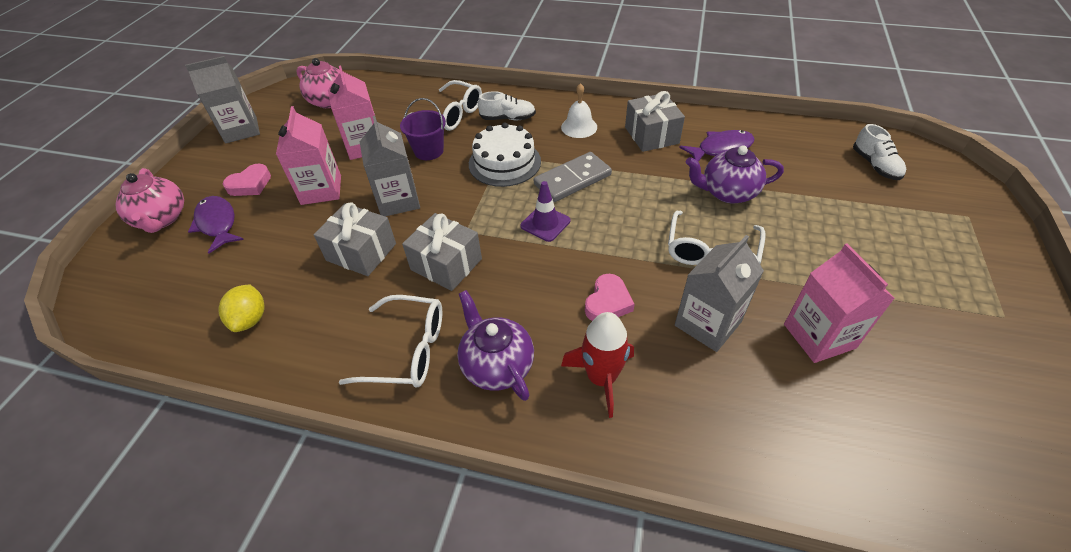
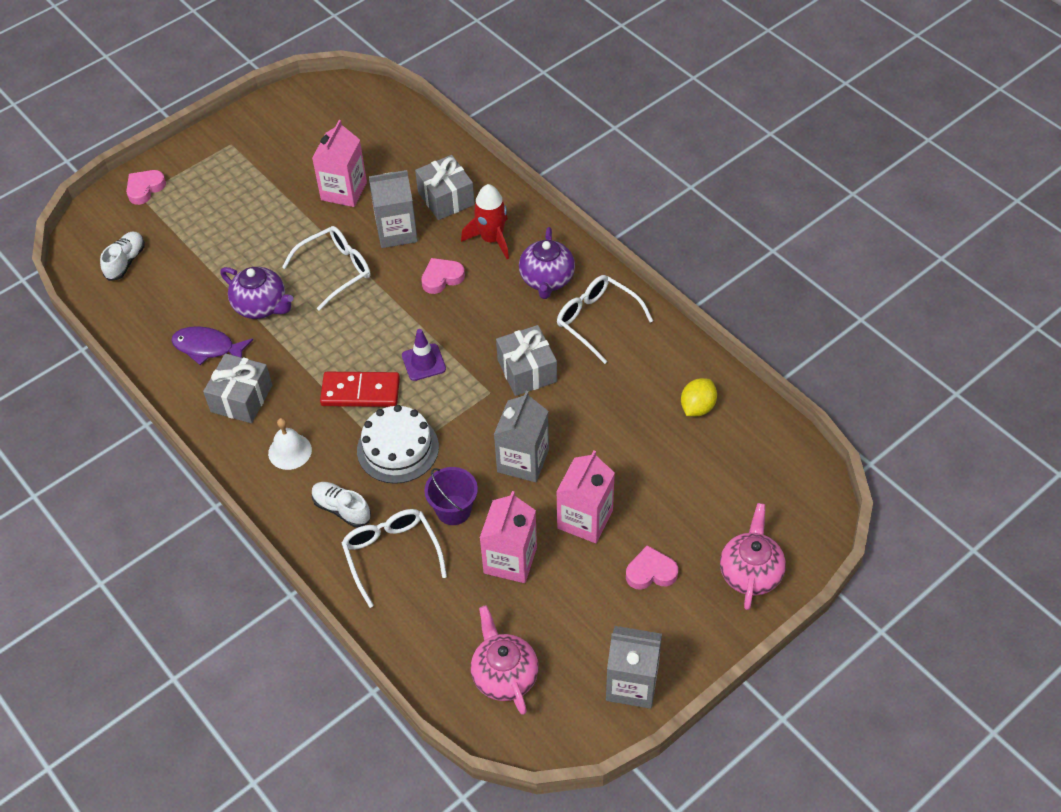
camera: 145 degrees left, 5 degrees up
purple fish [188,196,244,254] -> none
grey gift [313,202,396,276] -> grey gift moved to [415,155,475,220]
grey domino [534,152,612,202] -> red domino [320,372,400,407]
none -> pink heart [126,170,166,205]

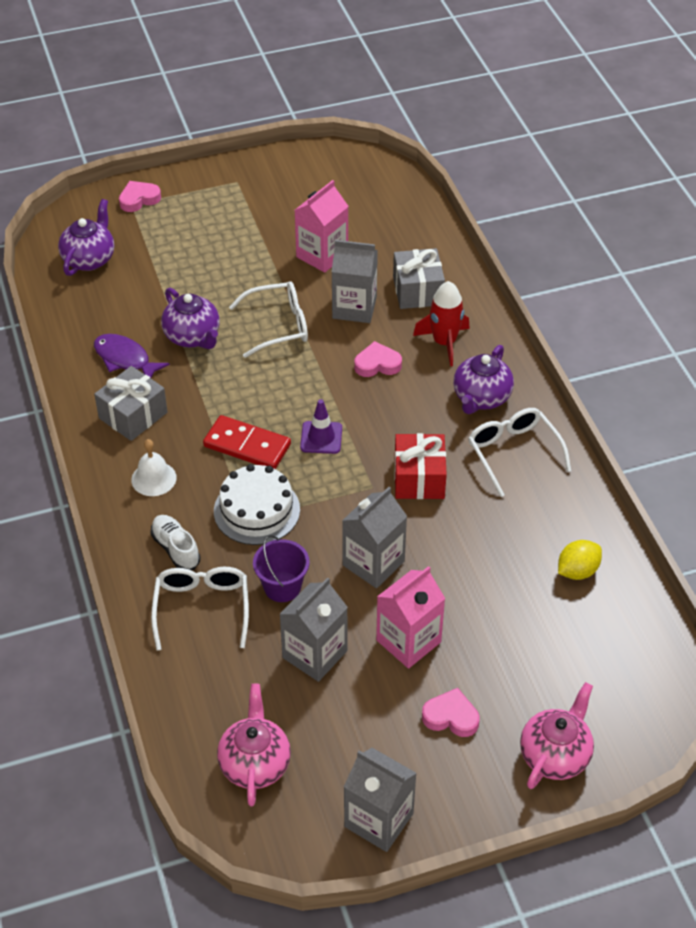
camera: 20 degrees right, 5 degrees down
white shoe [100,232,145,281] -> purple teapot [58,199,114,276]
pink carton [480,491,537,583] -> grey carton [279,577,348,682]
grey gift [496,325,557,396] -> red gift [394,433,447,499]

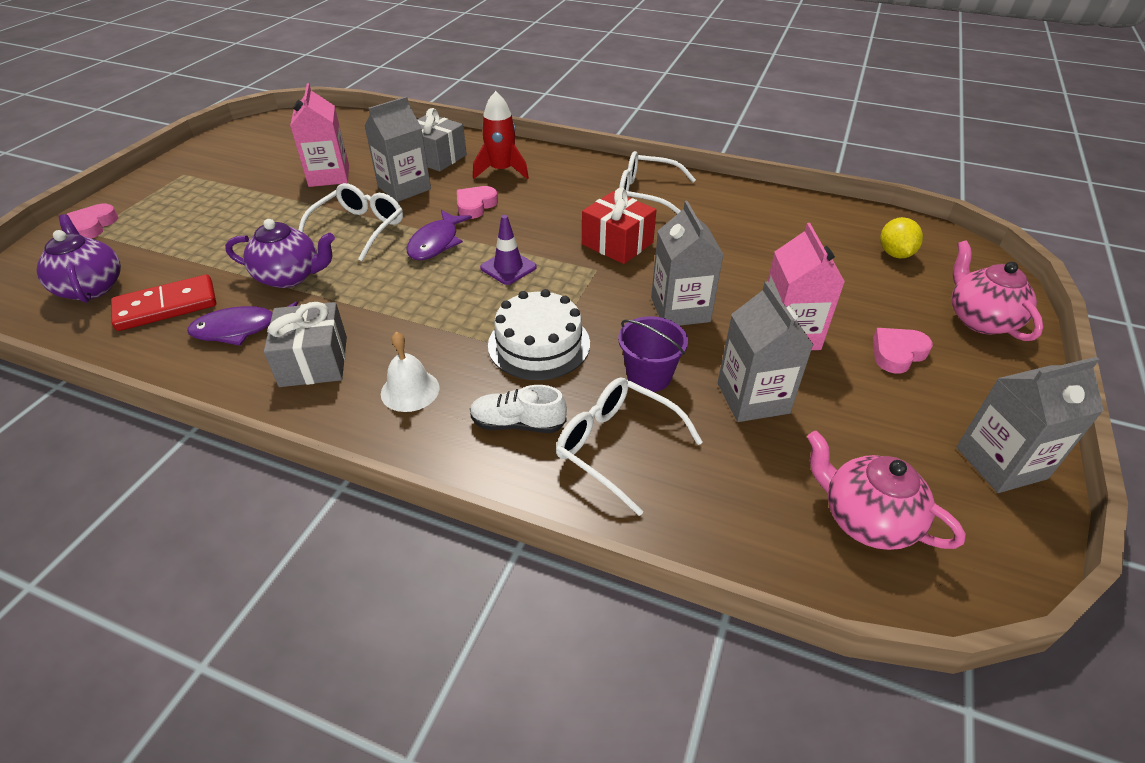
camera: 50 degrees left, 5 degrees down
red domino [203,415,291,469] -> red domino moved to [111,274,216,331]
purple teapot [453,345,514,414] -> none
yellow lemon [558,540,602,580] -> yellow lemon moved to [880,217,923,258]
none -> purple fish [407,210,472,260]

